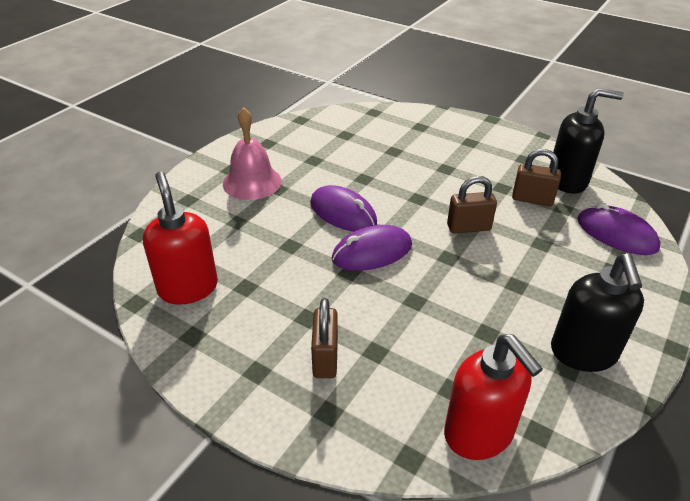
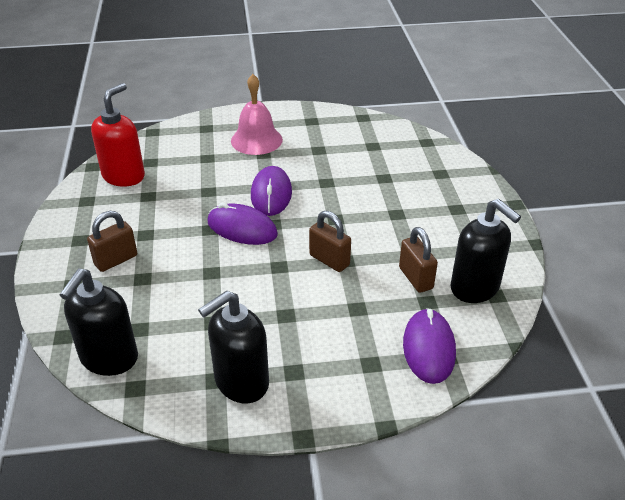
camera: 50 degrees right, 0 degrees up
red soap dispenser [444,334,543,460] -> black soap dispenser [60,269,138,376]

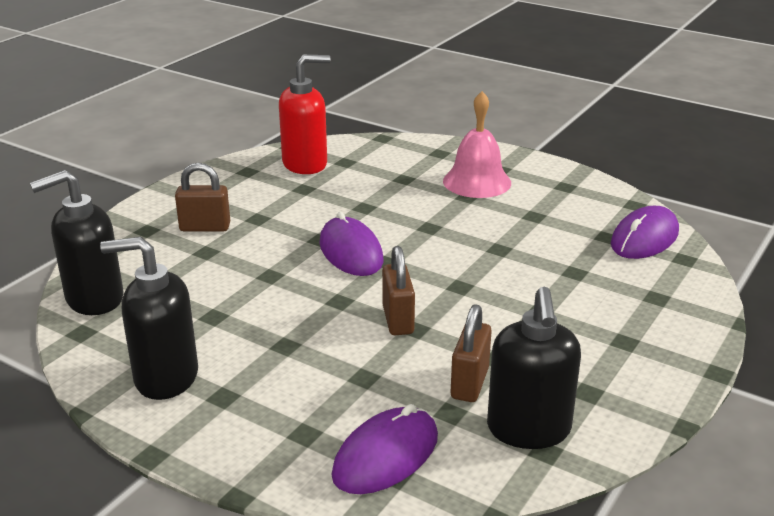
camera: 40 degrees right, 10 degrees down
purple mouse [251,166,292,216] -> purple mouse moved to [611,206,679,259]

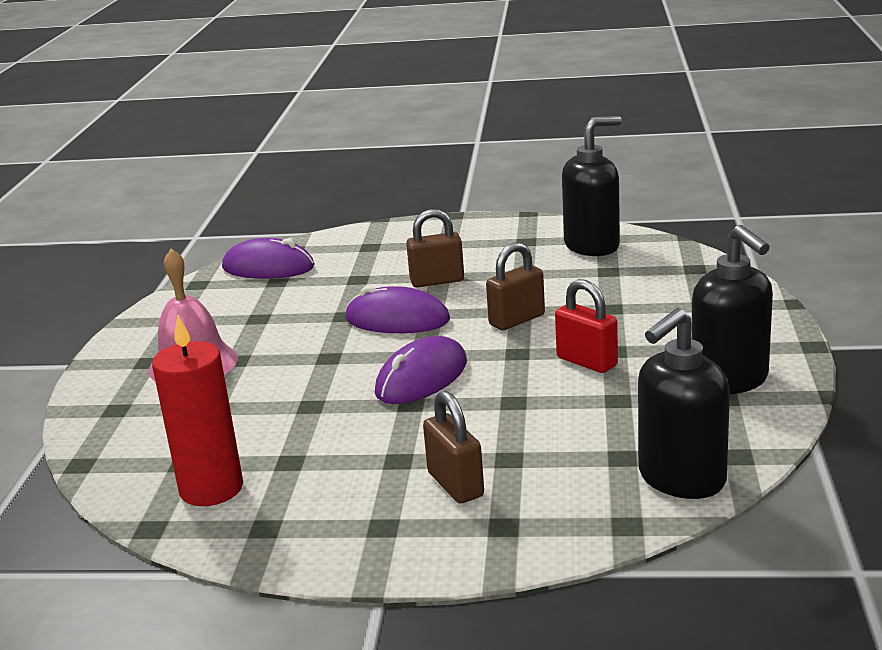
camera: 115 degrees left, 5 degrees down
black soap dispenser [30,170,124,315] -> black soap dispenser turned 105 degrees clockwise [638,308,730,499]
red soap dispenser [279,55,330,174] -> red candle [152,314,243,506]
purple mouse [331,404,438,494] -> purple mouse moved to [345,286,450,333]
brown padlock [451,304,492,402] -> brown padlock moved to [406,209,464,288]
none -> red padlock [555,279,618,373]

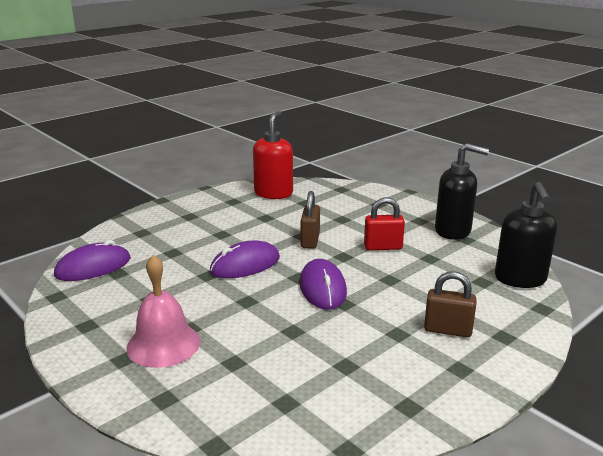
camera: 50 degrees left, 0 degrees up
red candle [152,314,243,506] -> none
brown padlock [406,209,464,288] -> none
black soap dispenser [562,116,622,256] -> red soap dispenser [253,111,293,199]

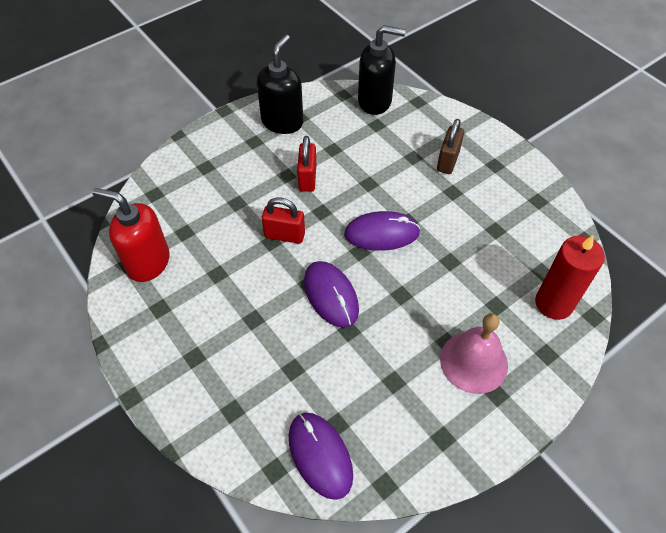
camera: 85 degrees left, 30 degrees up
brown padlock [301,191,320,249] -> red padlock [262,197,305,244]
none -> red candle [535,235,605,320]

